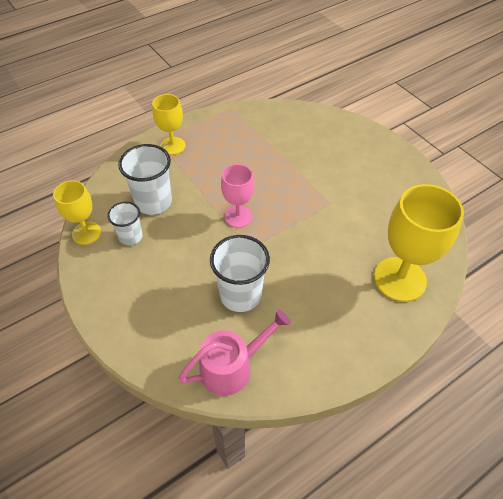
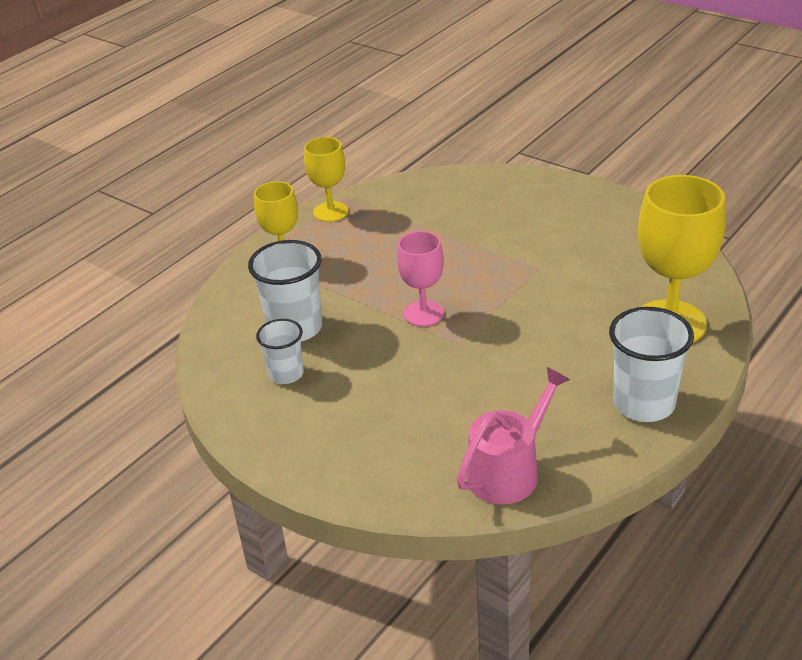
camera: 15 degrees left, 15 degrees down
yellow goblet [53,180,101,245] -> yellow goblet moved to [304,137,349,222]
white cup [210,235,270,312] -> white cup moved to [609,307,694,422]

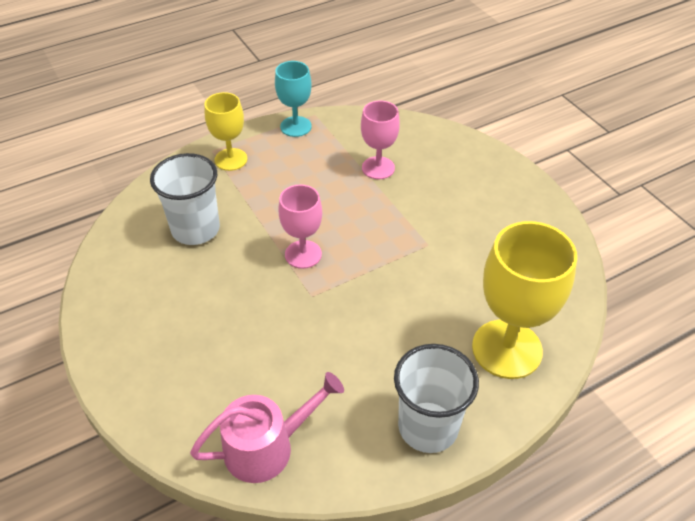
camera: 20 degrees right, 10 degrees up
white cup [256,319,304,384] -> none
yellow goblet [304,137,349,222] -> turquoise goblet [275,61,312,137]
none -> pink goblet [361,101,400,179]

